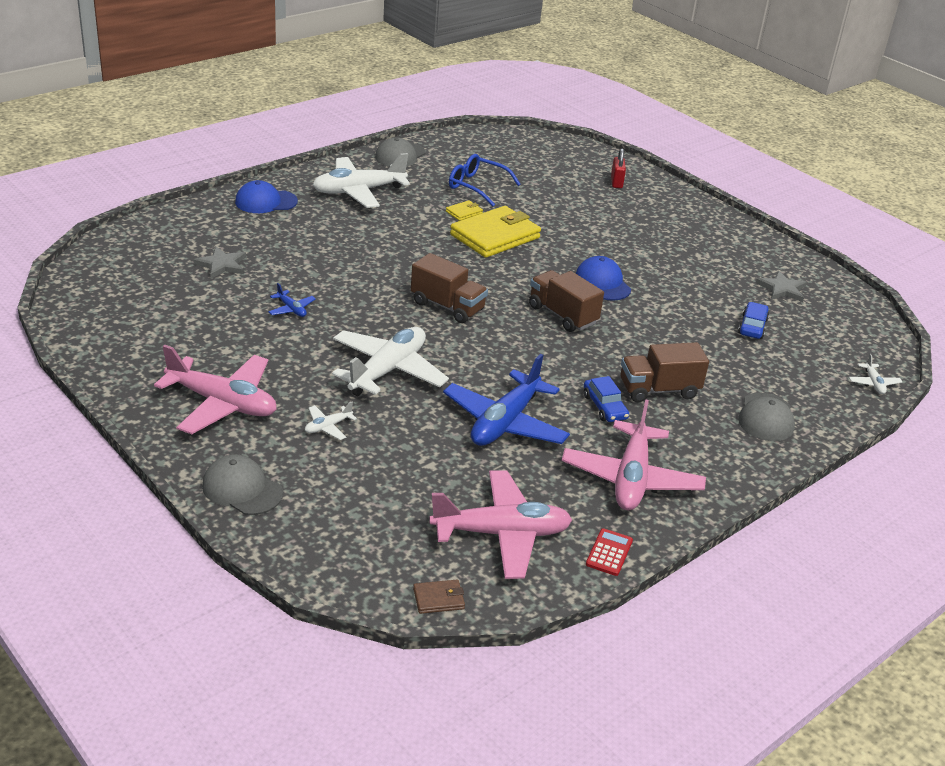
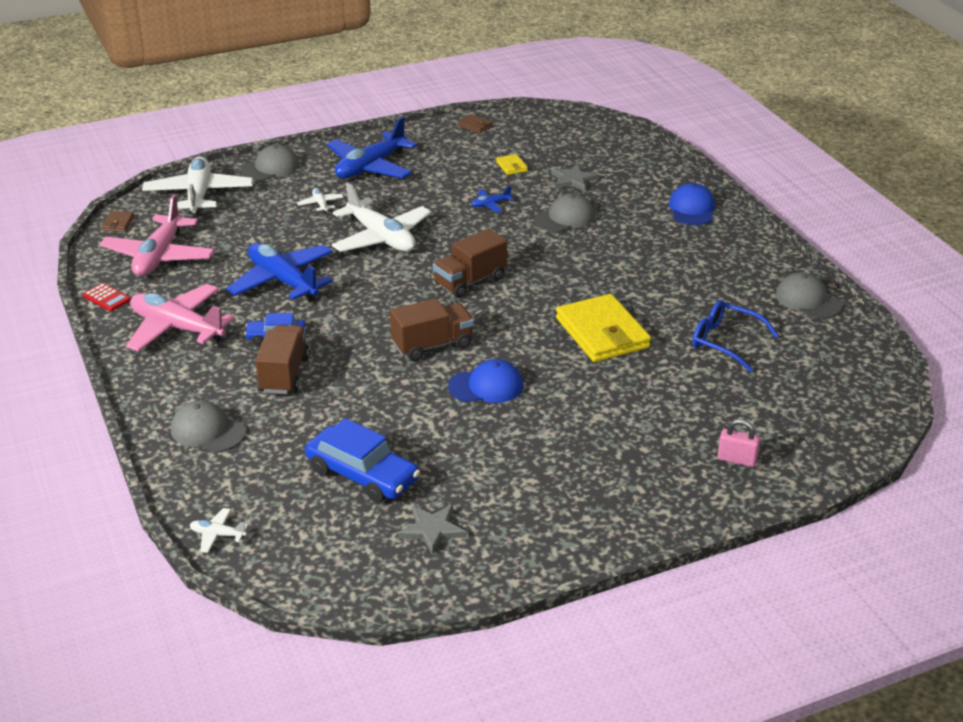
camera: 110 degrees right, 0 degrees up
pink plane [154,345,277,434] -> blue plane [327,117,417,179]
white plane [313,153,410,208] -> white plane moved to [142,157,253,218]
yellow wallet [446,200,483,221] -> yellow wallet moved to [496,154,528,175]
blue glasses [449,154,521,206] -> blue glasses turned 105 degrees counterclockwise [692,300,779,372]
red padlock [611,148,626,188] -> pink padlock [718,419,760,467]
blue car [738,302,769,339] -> blue car [305,418,420,503], size x1.76
none -> brown wallet [458,114,493,133]
none -> grey cap [534,193,595,232]

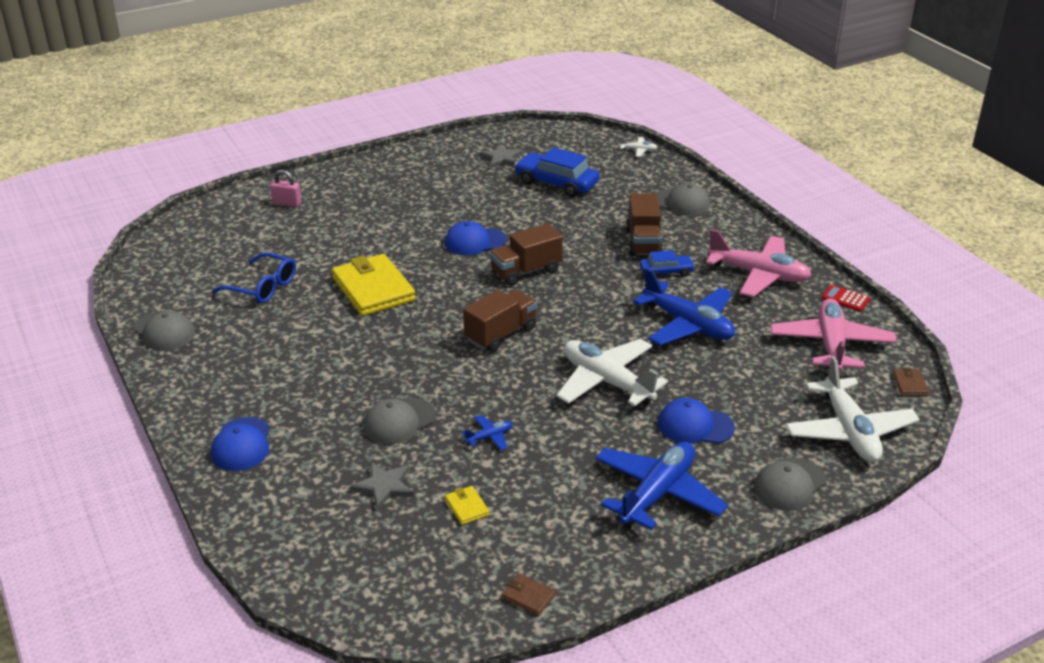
camera: 175 degrees right, 0 degrees up
white plane [297,188,343,214] -> blue cap [658,398,735,444]

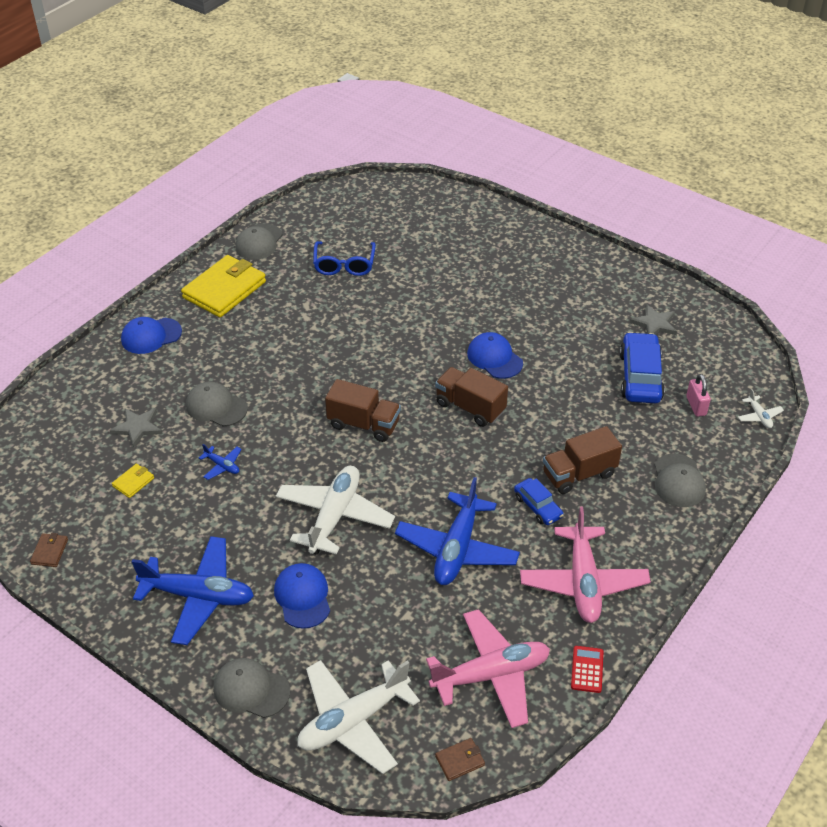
camera: 65 degrees right, 10 degrees up
pink padlock [270,170,302,207] -> pink padlock moved to [686,374,711,417]
yellow wallet [332,254,416,316] -> yellow wallet moved to [181,255,266,317]

